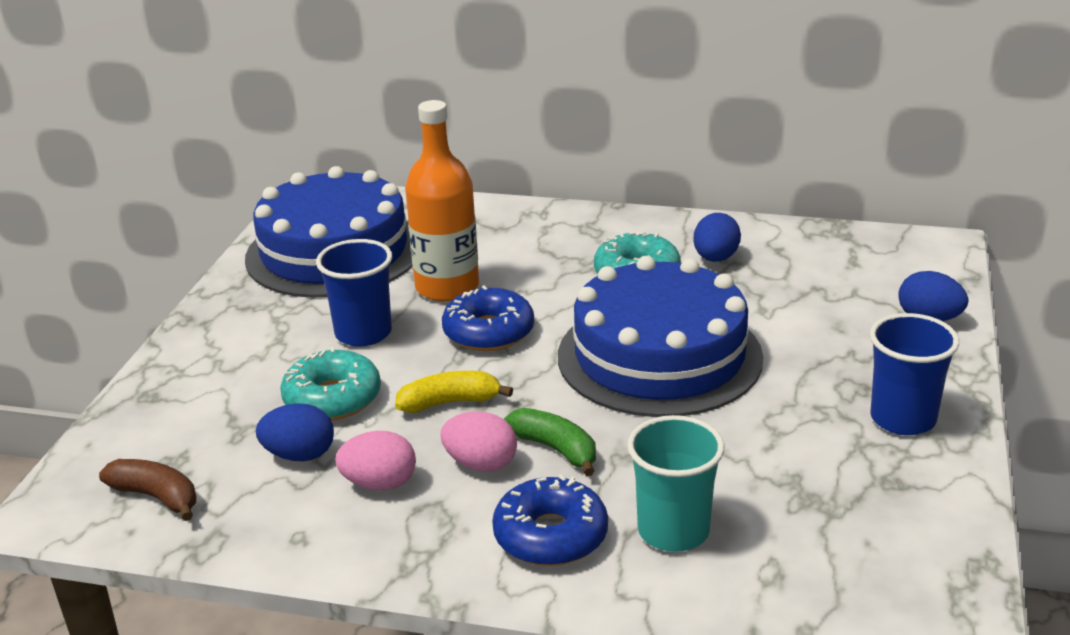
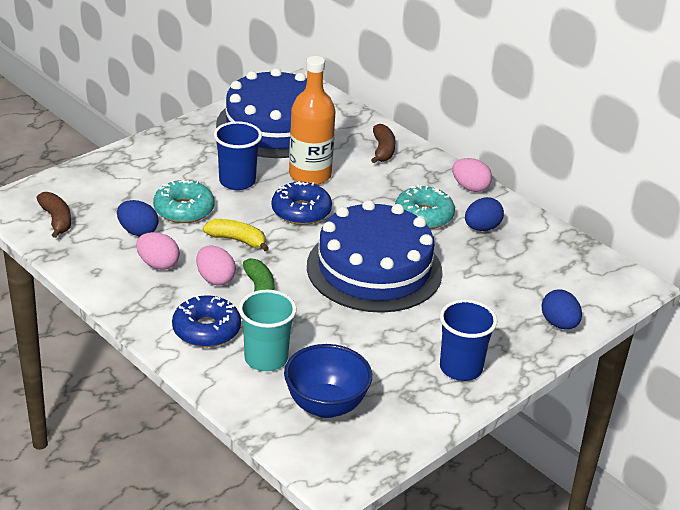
camera: 30 degrees right, 5 degrees up
none -> blue bowl [284,344,372,418]
none -> brown banana [371,124,395,163]
none -> pink egg [452,158,492,192]

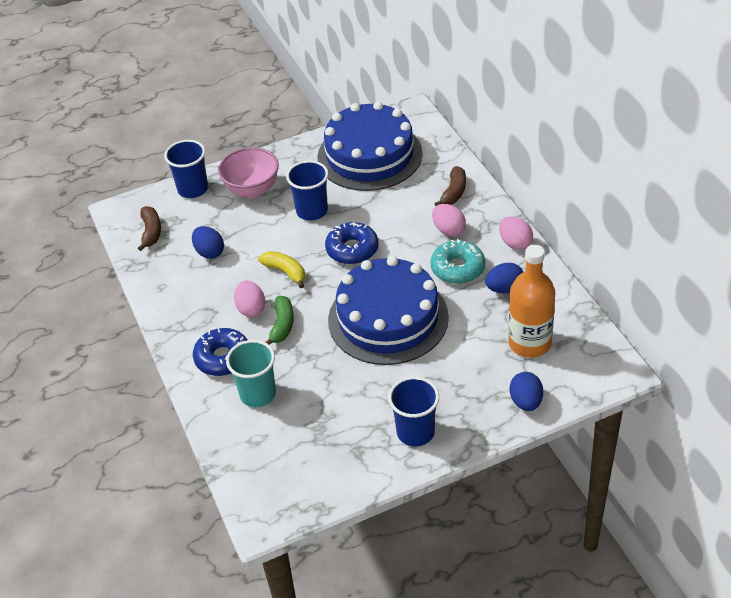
camera: 25 degrees right, 10 degrees up
pink egg [136,232,180,270] -> pink egg moved to [432,204,466,236]
turquoise donut [153,179,214,223] -> none
blue bowl [284,344,372,418] -> none
orange bottle [289,56,335,185] -> orange bottle moved to [508,245,555,358]
none -> blue cup [164,140,208,198]
none -> pink bowl [218,147,279,198]

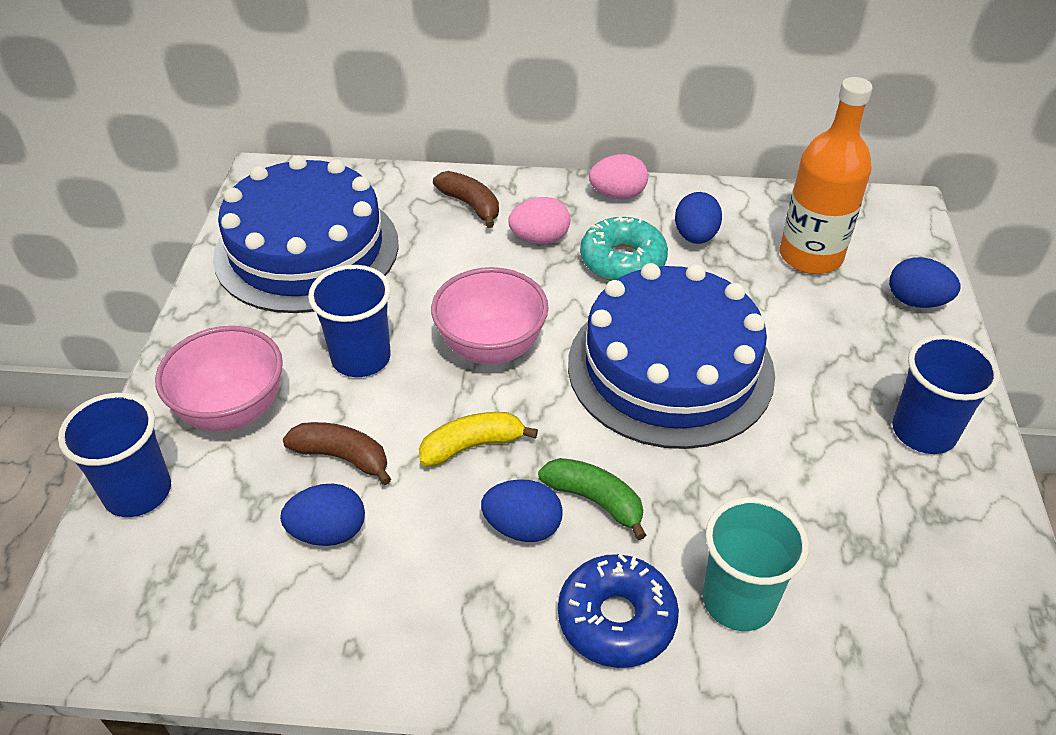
camera: 65 degrees left, 0 degrees up
brown banana [138,206,161,251] -> brown banana moved to [283,422,391,485]
pink egg [234,281,265,317] -> blue egg [481,480,563,542]
blue donut [325,222,379,264] -> pink bowl [431,267,548,364]

